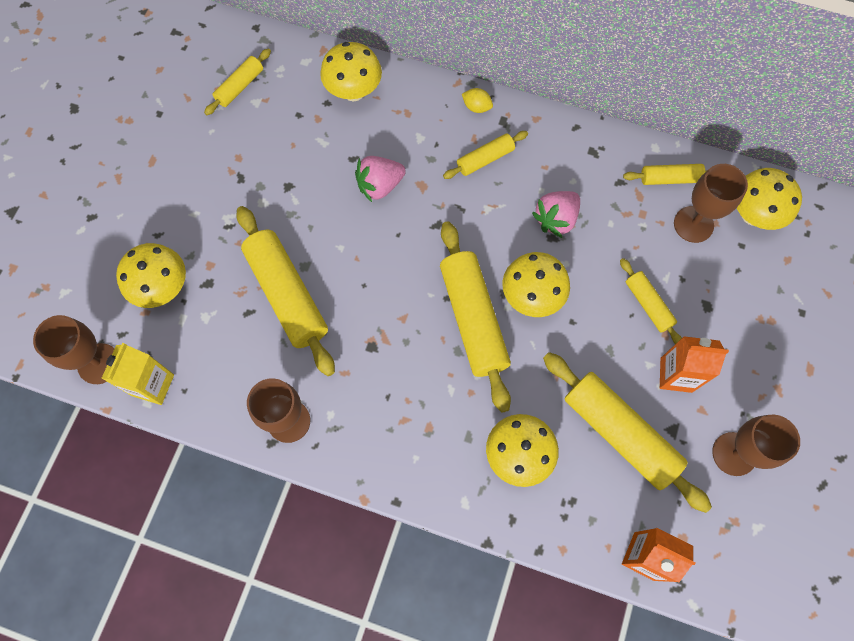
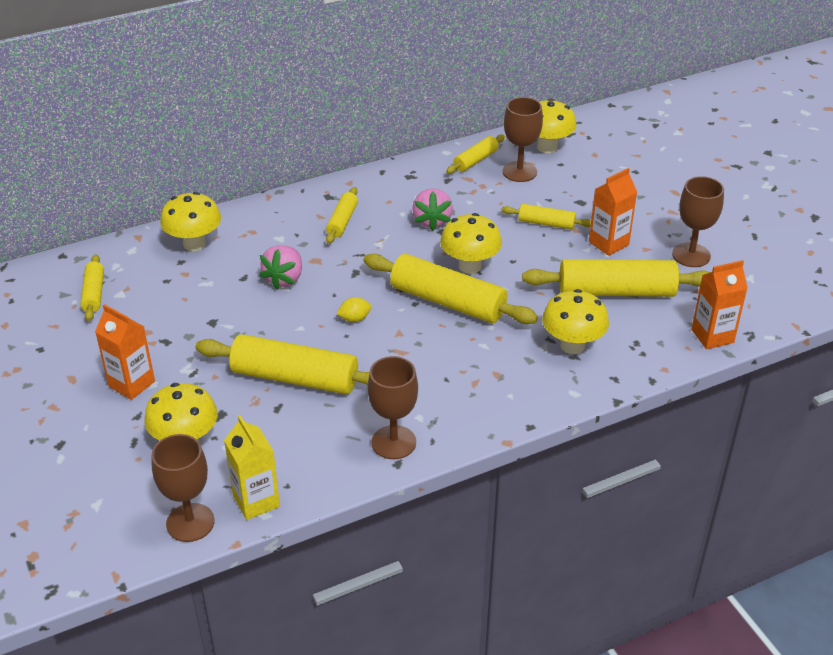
camera: 45 degrees left, 30 degrees down
yellow lemon [462,88,493,113] -> yellow lemon moved to [336,297,371,322]
none -> orange carton [95,304,155,400]

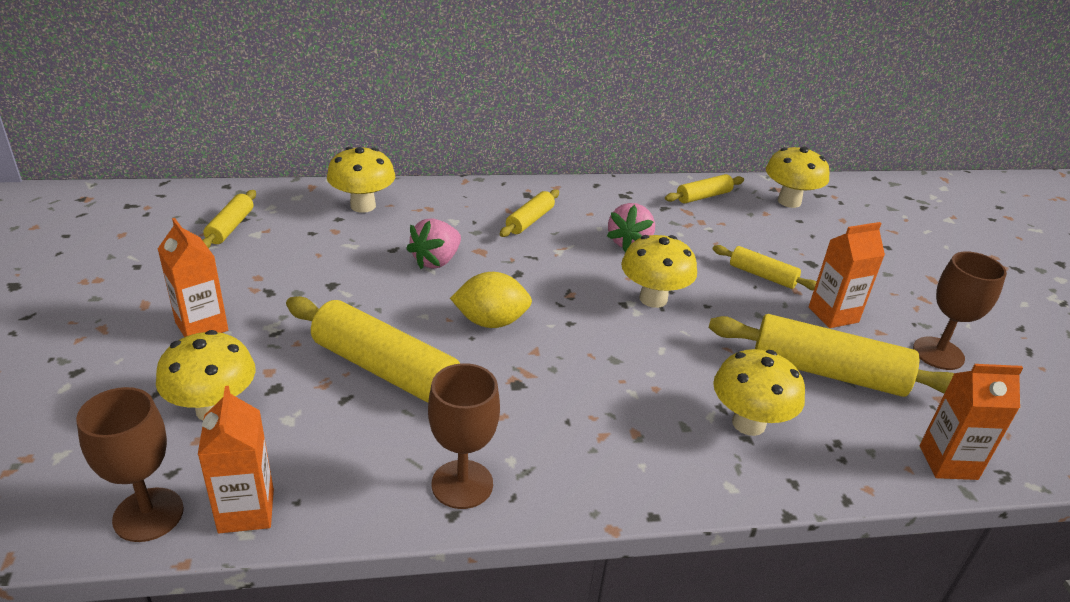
camera: 15 degrees right, 5 degrees down
yellow carton [224,415,280,520] -> orange carton [198,386,274,533]
yellow lemon [336,297,371,322] -> yellow lemon [450,272,532,328], size x1.81
yellow rolling pin [363,254,538,324] -> none
brown goblet [503,97,543,182] -> none

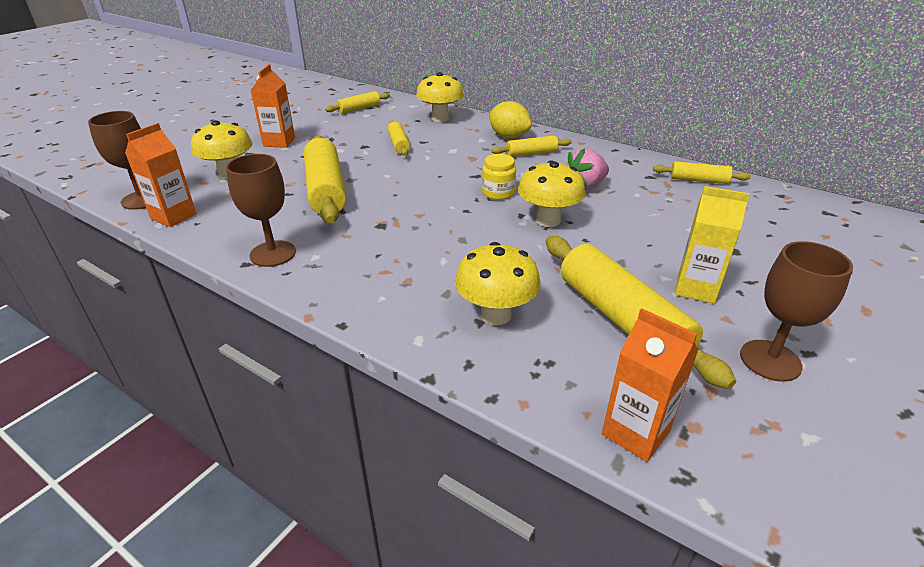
camera: 45 degrees right, 0 degrees up
pink strawberry [406,218,461,269] -> none
yellow lemon [450,272,532,328] -> yellow lemon moved to [489,101,532,139]
yellow rolling pin [712,245,816,290] -> yellow rolling pin moved to [387,121,410,156]
yellow mushroom [766,147,830,208] -> none
orange carton [809,222,885,328] -> yellow carton [675,186,750,304]
none -> yellow jar [482,154,516,200]

